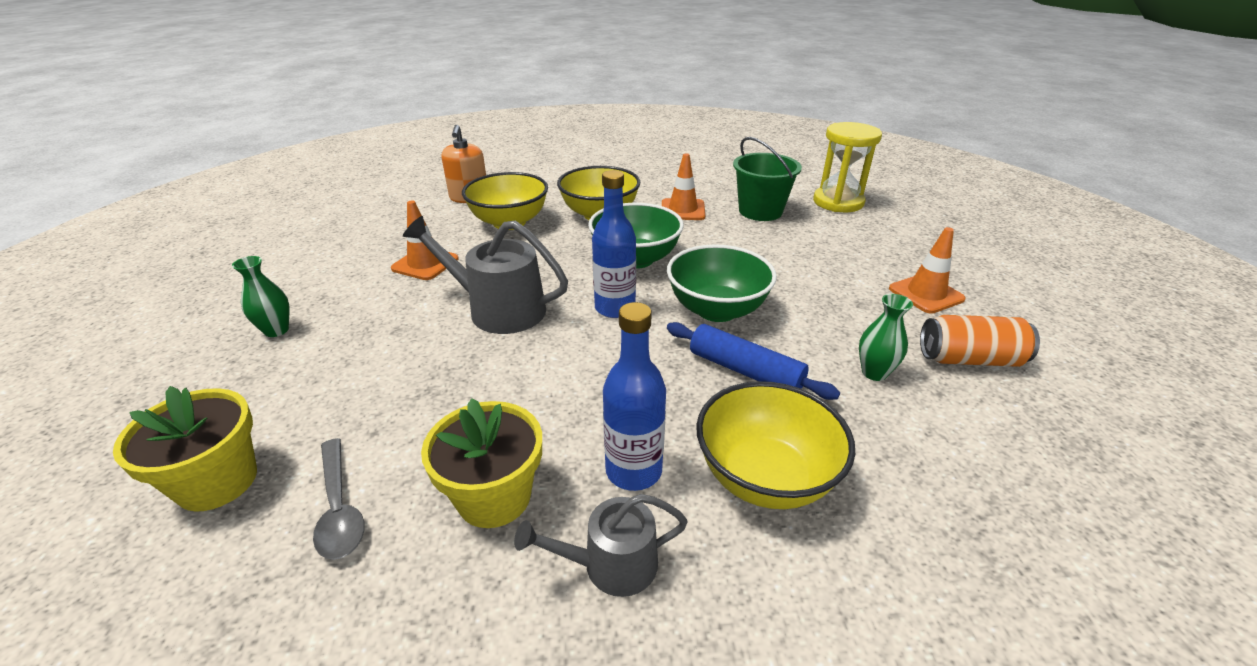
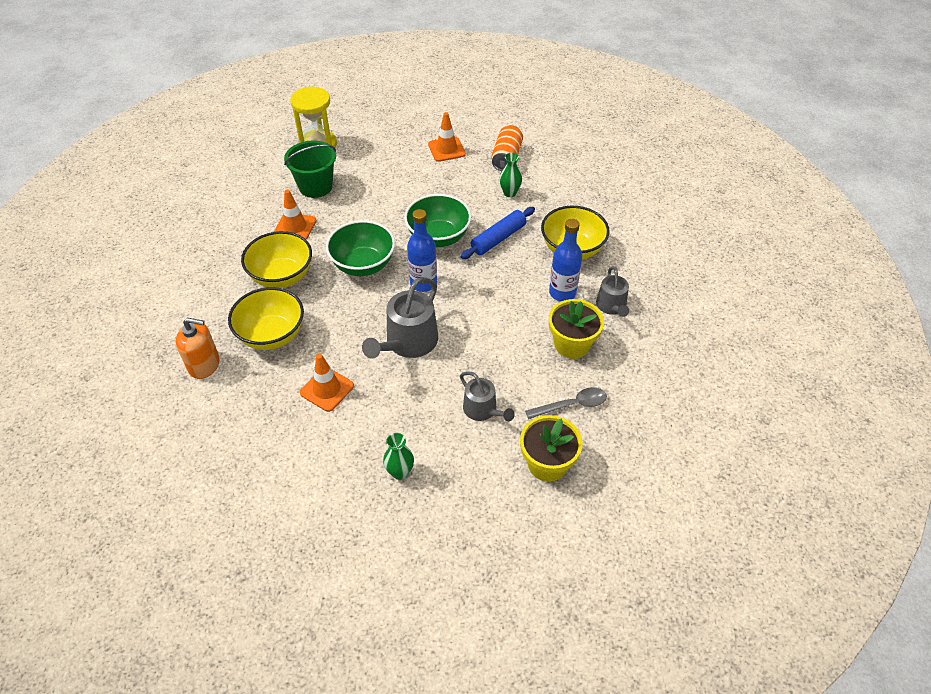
camera: 80 degrees left, 15 degrees up
none -> grey watering can [460,371,515,421]

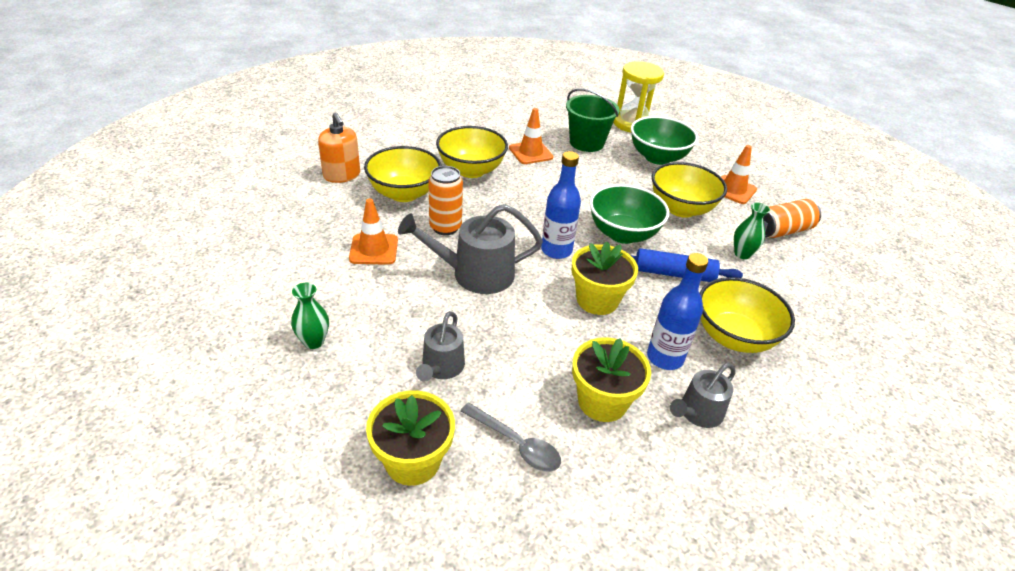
camera: 50 degrees right, 10 degrees down
green bowl [326,220,395,276] -> green bowl moved to [631,116,698,165]
none -> orange can [429,166,463,235]
none -> yellow flower pot [571,241,638,315]
none -> yellow bowl [652,162,727,218]

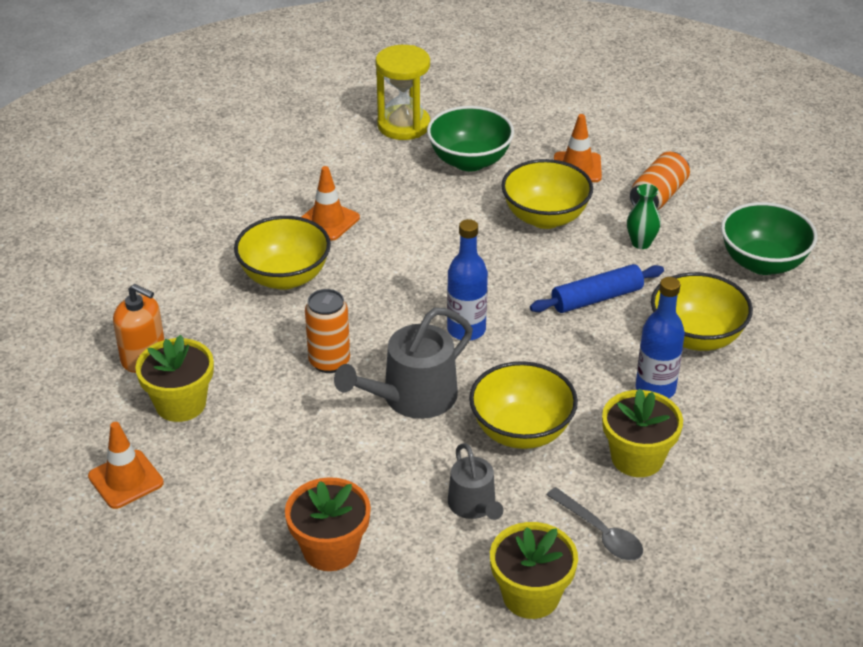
camera: 30 degrees left, 0 degrees up
green vase [291,283,329,349] -> orange flower pot [285,477,371,571]
orange traffic cone [349,199,398,265] -> orange traffic cone moved to [88,422,164,509]
yellow bowl [364,146,441,202] -> yellow bowl moved to [469,361,578,449]
grey spoon [460,403,561,472] -> grey spoon turned 45 degrees clockwise [547,487,643,561]
green bucket [566,89,620,152] -> none
yellow flower pot [571,241,638,315] -> yellow flower pot moved to [135,335,214,422]
green bowl [590,184,669,244] -> green bowl moved to [721,202,817,275]
grey watering can [670,363,736,428] -> none

